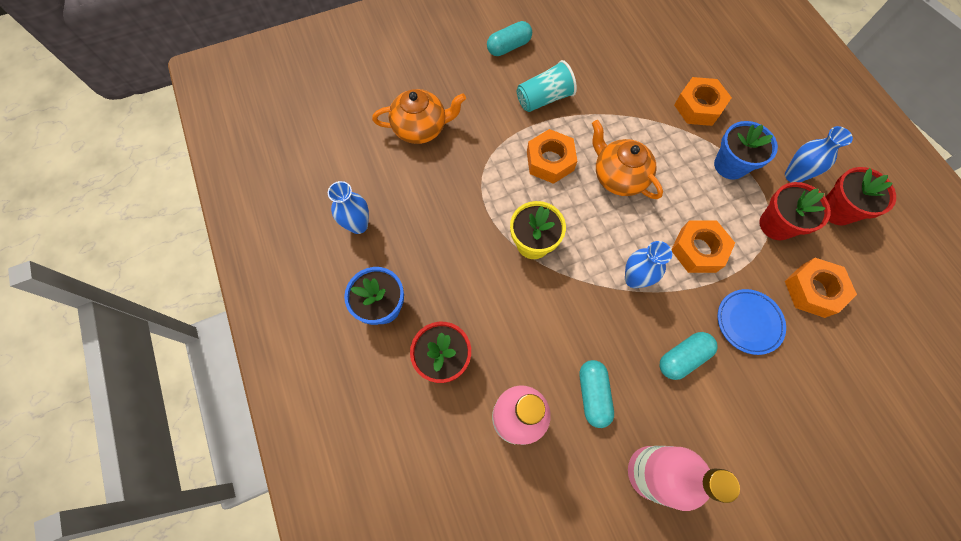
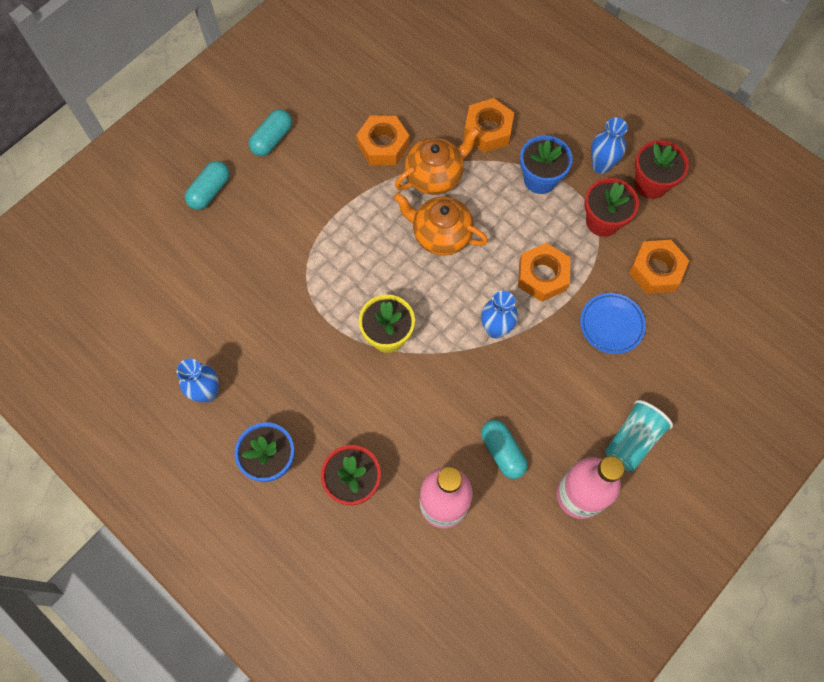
camera: 25 degrees left, 0 degrees up
orange teapot [372,89,466,144] -> orange teapot moved to [395,127,480,195]
turquoise cup [517,60,577,112] -> turquoise cup moved to [605,400,673,471]
orange nut [527,129,577,184] -> orange nut moved to [356,116,410,165]
turquoise capsule [660,332,718,380] -> turquoise capsule moved to [185,161,230,210]

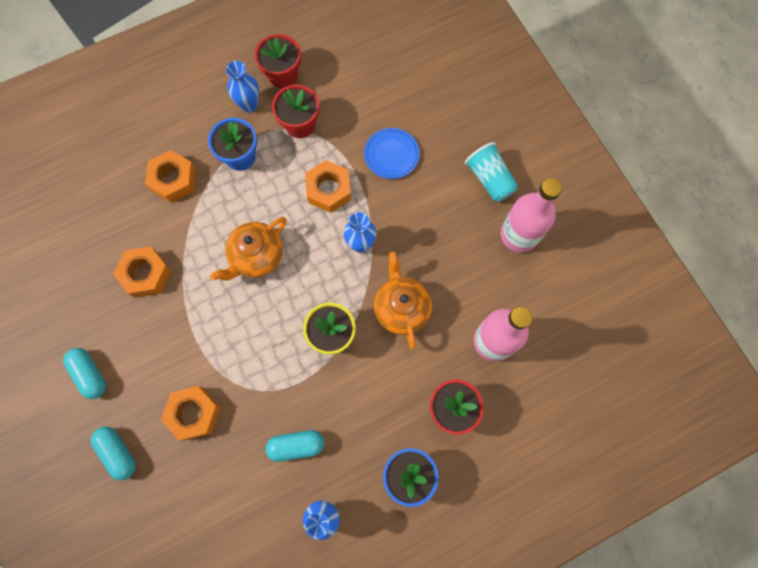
camera: 70 degrees left, 5 degrees up
orange teapot [395,127,480,195] -> orange teapot moved to [374,252,432,350]
turquoise capsule [481,420,528,479] -> turquoise capsule moved to [266,430,324,462]
orange nut [629,240,690,294] -> orange nut moved to [161,386,220,441]

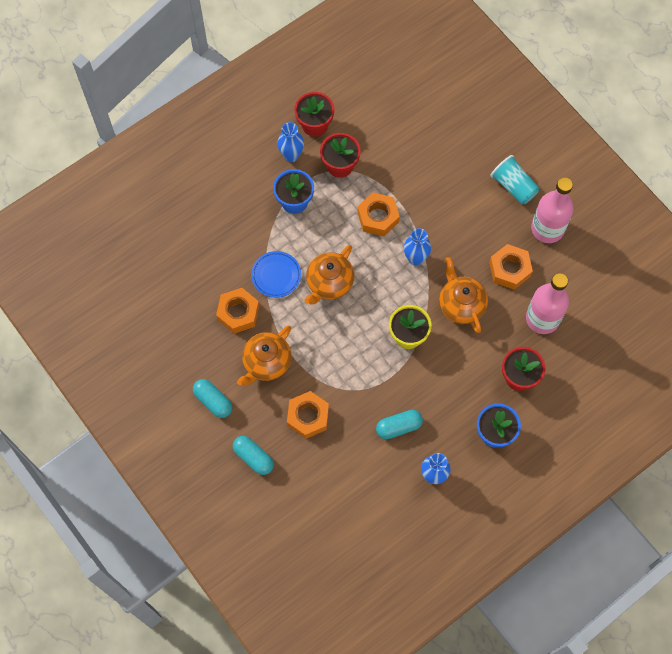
camera: 10 degrees left, 5 degrees down
orange nut [145,150,196,203] -> orange nut moved to [489,244,533,290]
blue plate [364,128,420,179] -> blue plate moved to [251,251,301,298]
none -> orange teapot [237,325,292,385]

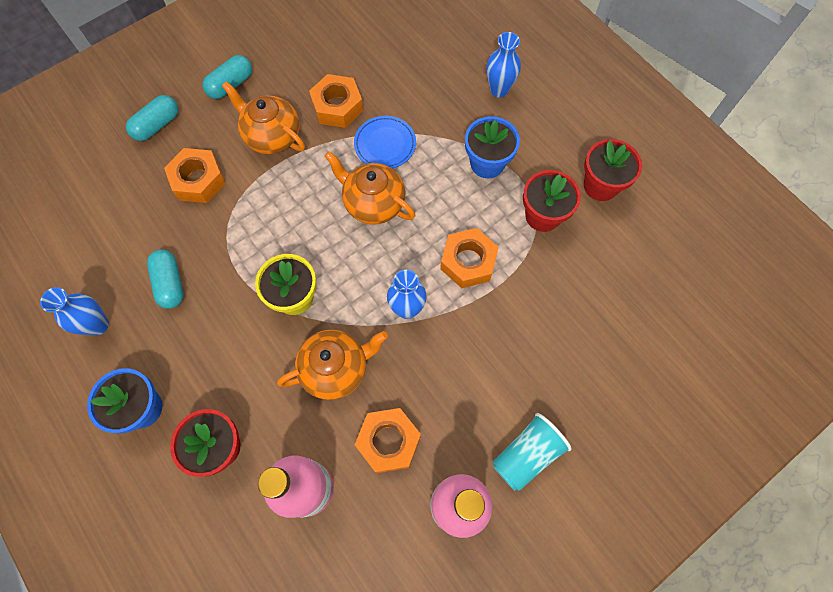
camera: 90 degrees right, 0 degrees up
blue vase [277,122,304,162] -> blue vase moved to [487,32,521,98]

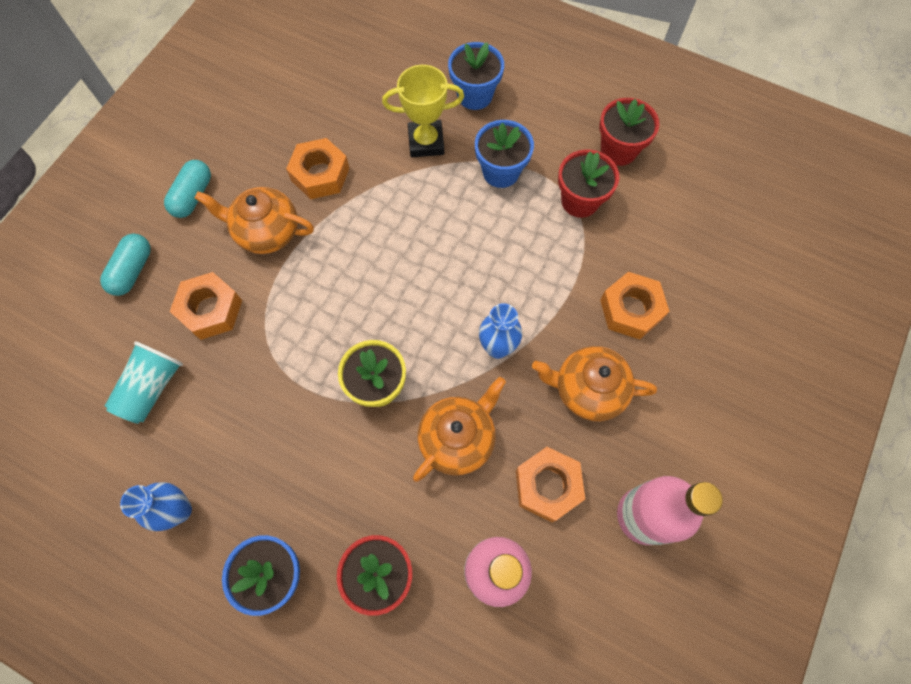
camera: 25 degrees left, 0 degrees up
turquoise capsule [147,249,184,309] -> none
orange teapot [325,151,415,224] -> orange teapot moved to [532,346,657,421]
blue plate [354,116,416,168] -> none
orange nut [440,228,499,288] -> orange nut moved to [600,272,670,339]
blue vase [487,32,521,98] -> blue flower pot [448,42,504,110]
turquoise cup [493,413,572,491] -> turquoise cup moved to [105,341,183,424]
none -> yellow trophy [382,65,464,157]

